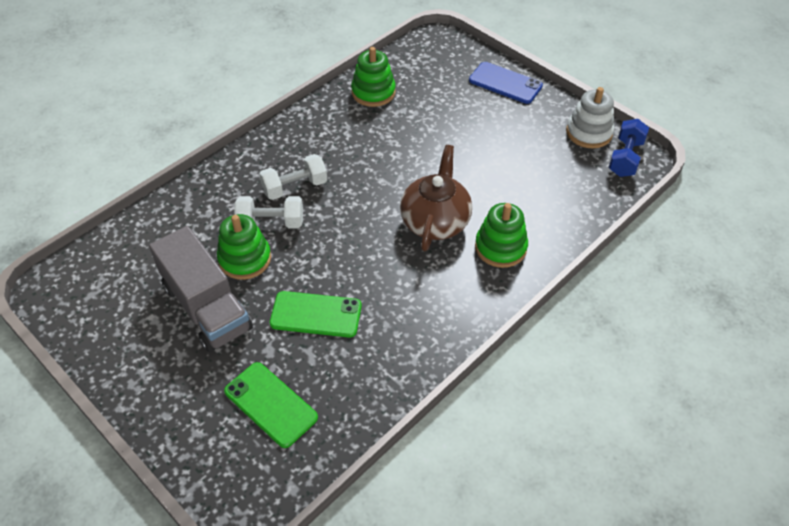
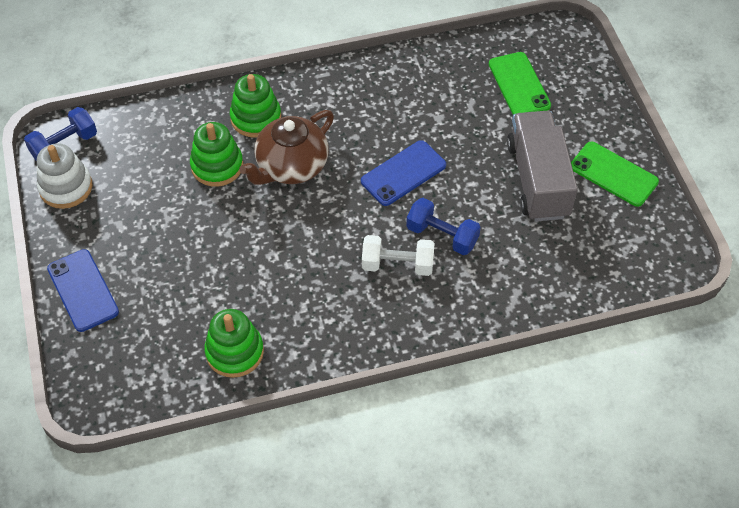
camera: 150 degrees left, 5 degrees up
green stacking toy [217,214,271,280] -> green stacking toy moved to [190,122,243,187]
white dumbbell [234,196,303,228] -> blue dumbbell [406,198,481,255]
green phone [270,291,362,338] -> green phone moved to [571,142,659,207]
none -> blue phone [361,140,446,206]

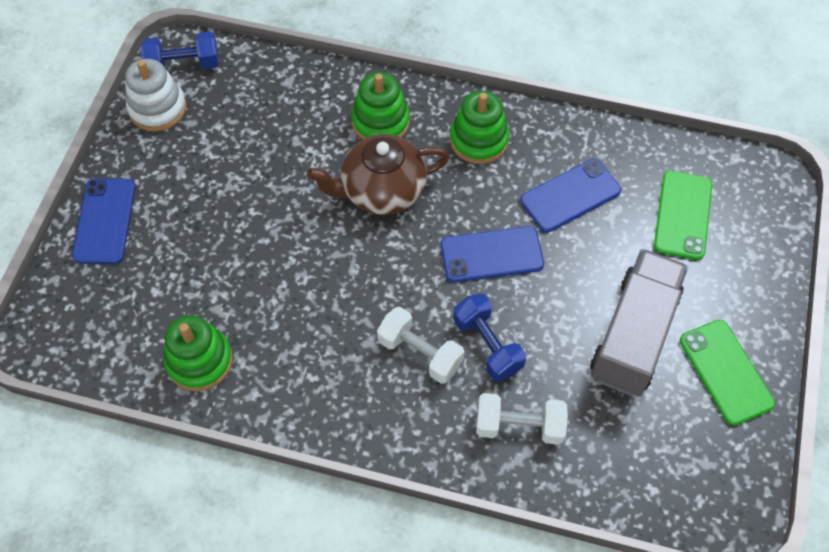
camera: 30 degrees right, 5 degrees up
green stacking toy [190,122,243,187] -> green stacking toy moved to [450,91,509,164]
none -> white dumbbell [476,393,568,445]
none -> blue phone [520,159,621,233]

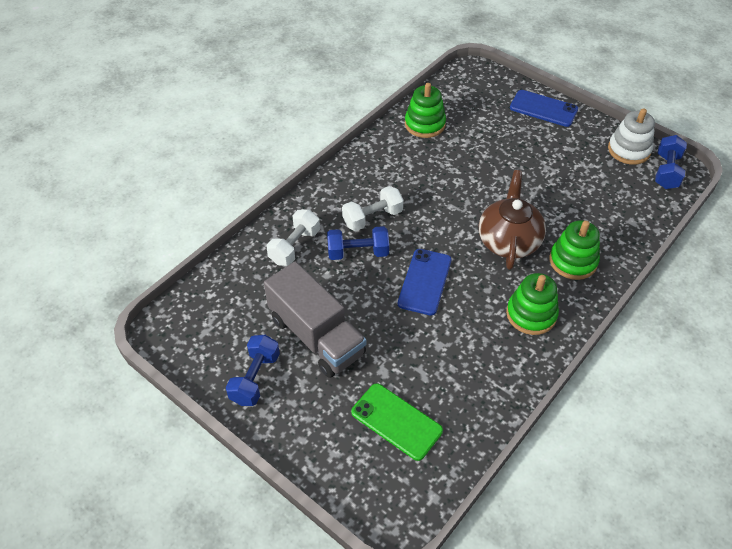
camera: 115 degrees right, 10 degrees down
blue phone [520,159,621,233] -> none
green phone [680,320,775,425] -> blue dumbbell [226,335,280,406]

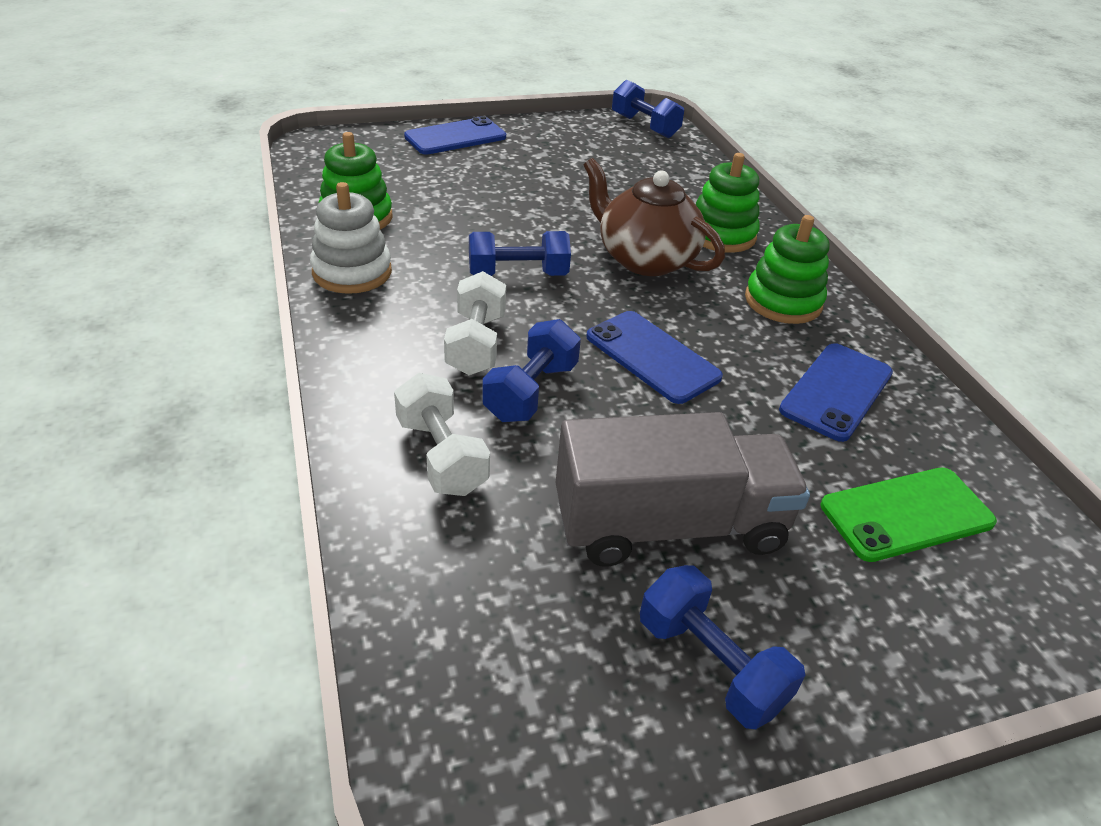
camera: 60 degrees left, 10 degrees down
white stacking toy [608,108,655,165] -> white stacking toy moved to [310,182,392,294]
none -> blue dumbbell [469,231,571,276]
none -> blue phone [779,343,893,442]

